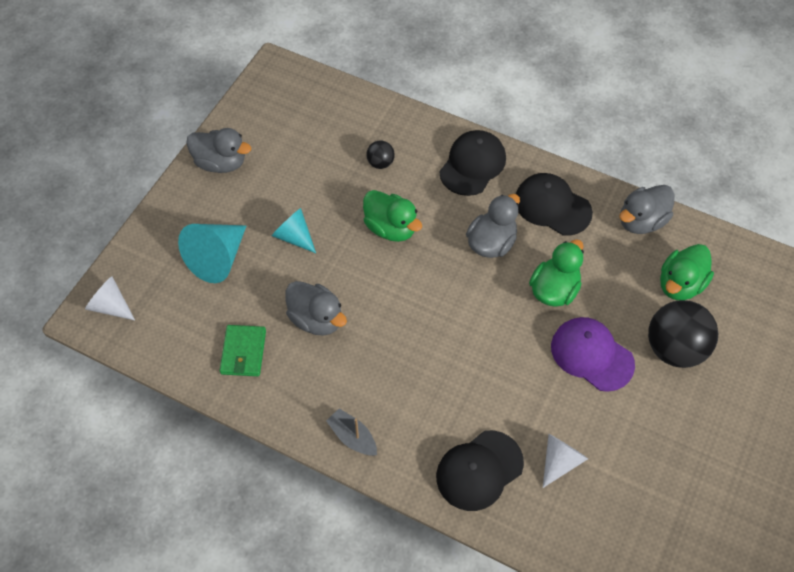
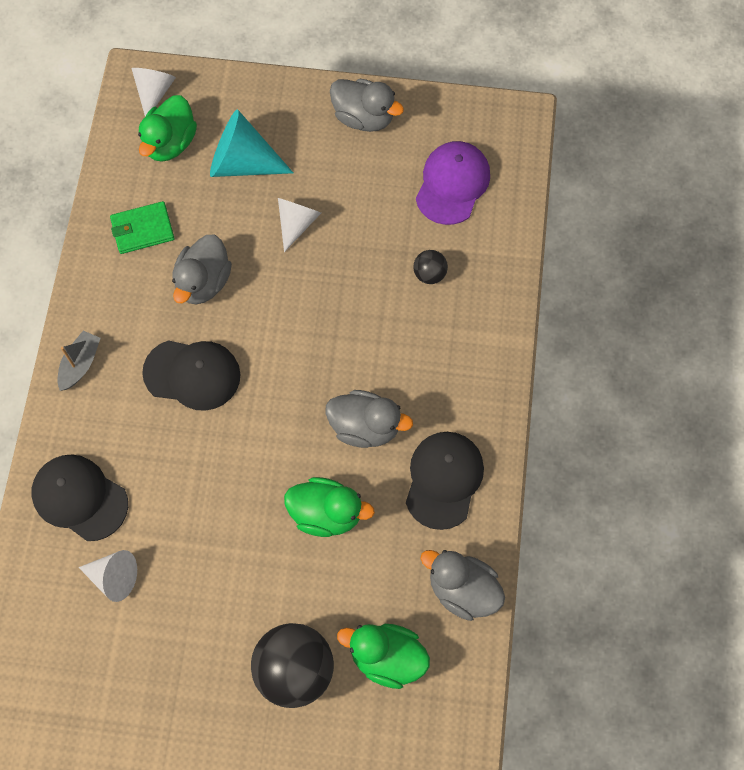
camera: 70 degrees right, 10 degrees up
grey duck [186,128,251,173] -> grey duck turned 60 degrees counterclockwise [330,79,404,132]
turquoise cone [272,208,316,253] -> white cone [278,198,321,252]
green duck [363,190,422,242] -> green duck moved to [138,95,197,162]
black cap [439,130,506,196] -> black cap moved to [142,340,240,411]
purple cap [551,317,635,392] -> purple cap moved to [416,141,490,225]

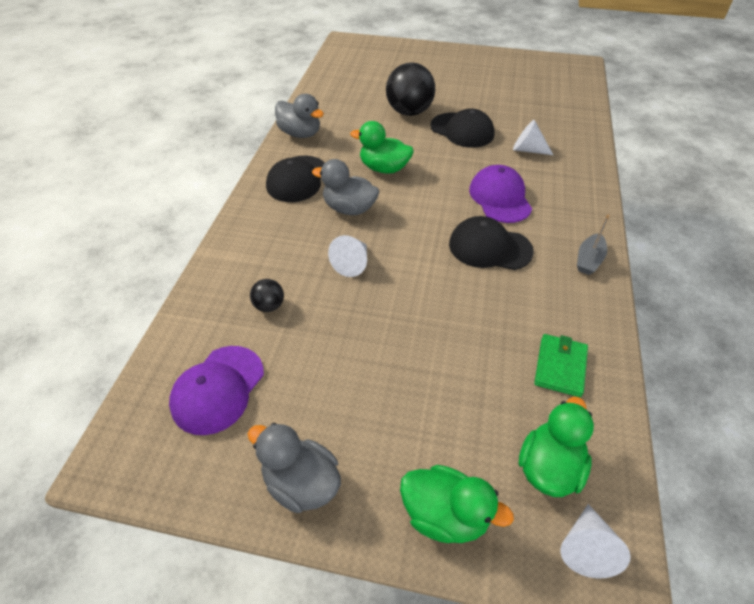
camera: 175 degrees left, 20 degrees down
black cap [32,454,128,541] -> black cap moved to [430,108,495,148]
green wallet [110,201,175,254] -> green wallet turned 60 degrees counterclockwise [534,334,588,397]
grey duck [172,235,232,304] -> none
turquoise cone [210,109,293,177] -> none
white cone [278,198,321,252] -> white cone moved to [328,235,367,277]
green duck [337,624,430,689] -> green duck moved to [400,465,514,543]
none -> purple cap [469,165,532,223]

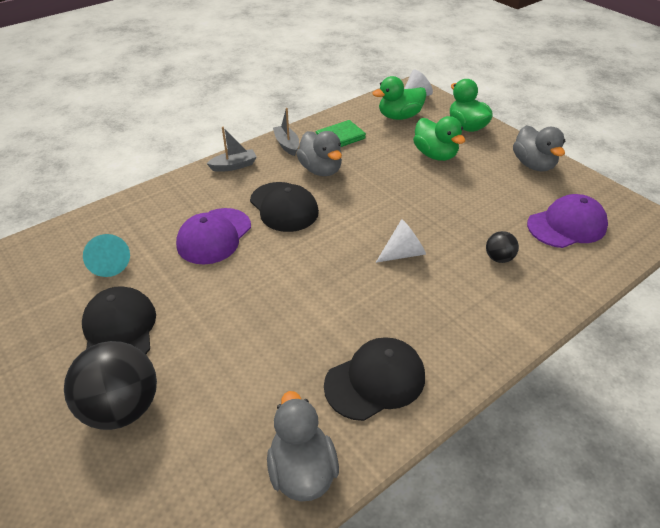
camera: 140 degrees left, 5 degrees down
grey duck [312,159,379,215] -> grey duck moved to [297,131,342,176]
green duck [350,121,414,174] -> green duck moved to [413,116,465,161]
white cone [513,120,553,155] -> turquoise cone [83,234,130,277]
none -> grey boat [273,108,299,156]

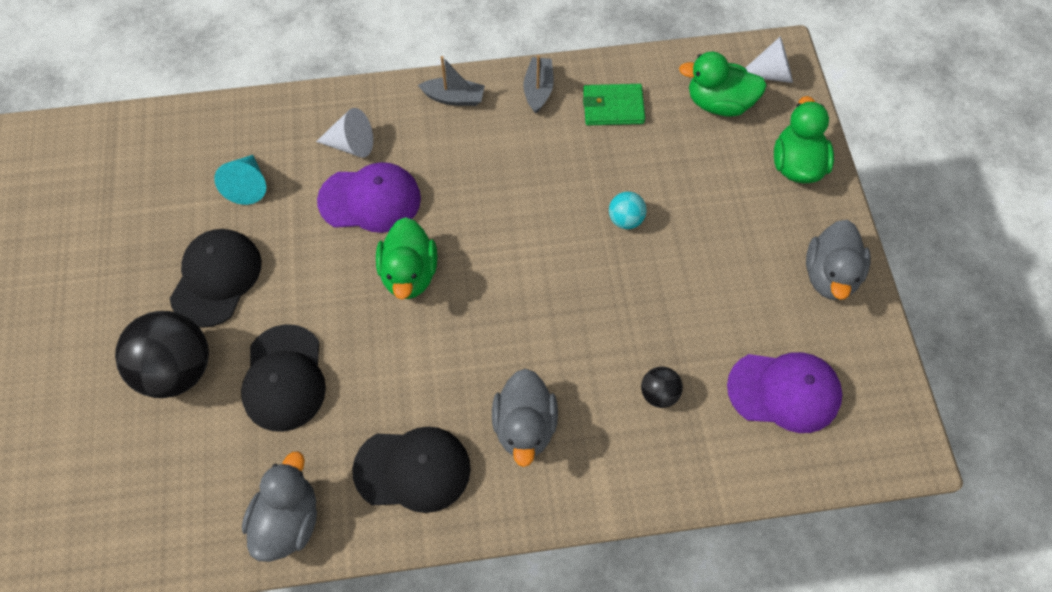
camera: 30 degrees right, 20 degrees up
purple cap [176,208,251,264] -> purple cap turned 150 degrees counterclockwise [317,162,421,233]
black cap [250,182,319,232] -> black cap moved to [241,324,326,432]
grey duck [297,131,342,176] -> grey duck moved to [492,368,558,467]
white cone [376,219,426,263] -> white cone moved to [316,108,373,158]
green duck [413,116,465,161] -> green duck moved to [376,217,437,299]
none -> turquoise ball [609,191,647,229]

